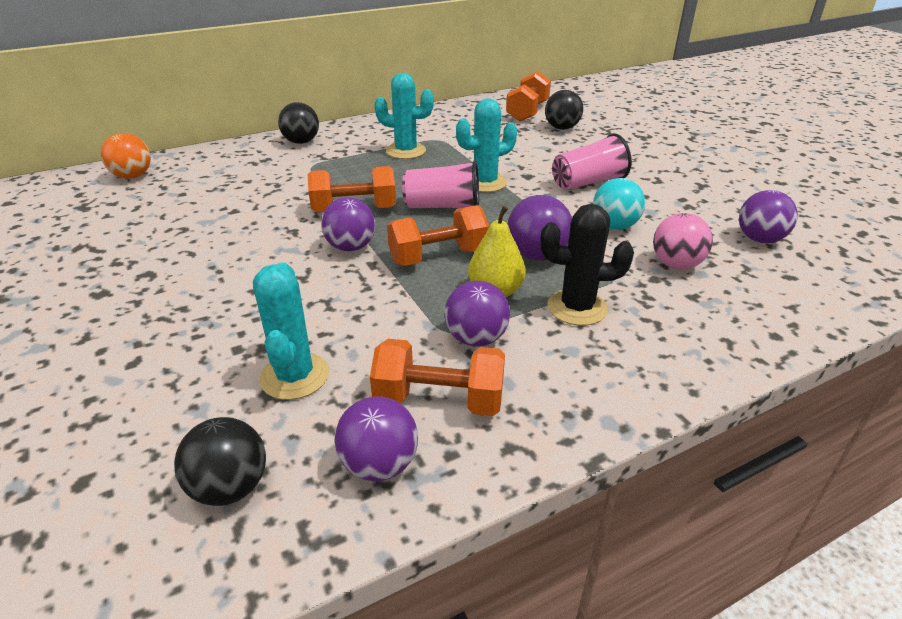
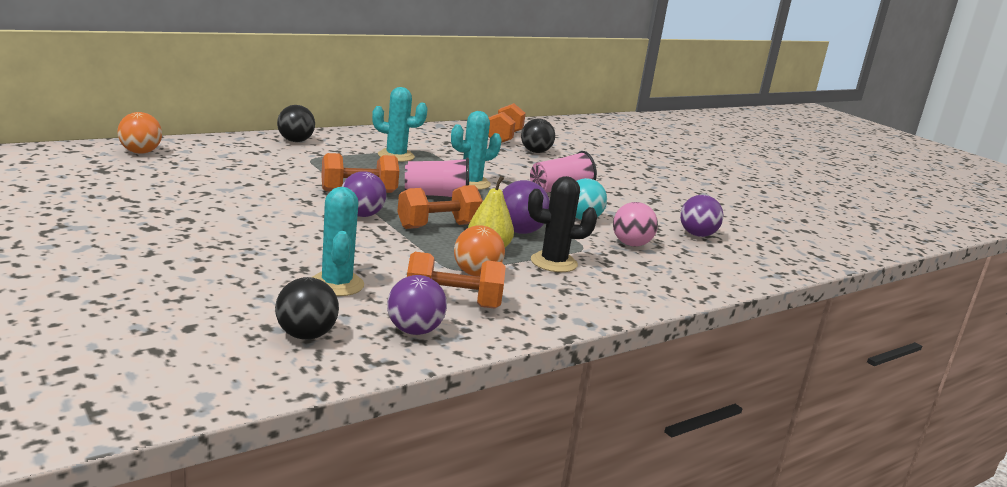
camera: 10 degrees left, 15 degrees down
purple ball [444,281,510,347] -> orange ball [454,225,505,277]

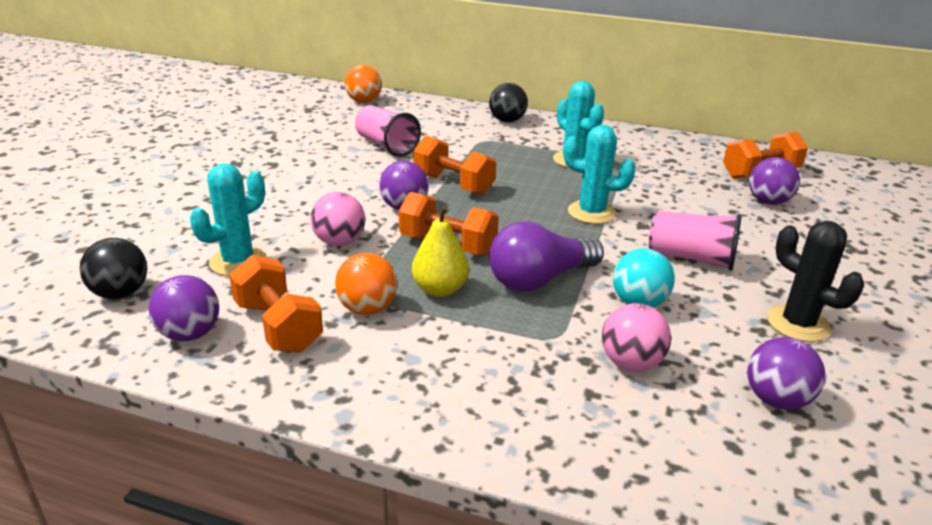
camera: 55 degrees right, 10 degrees up
pink cup [405,157,469,197] -> pink cup moved to [355,105,421,157]
black ball [521,119,555,153] -> purple ball [749,157,800,205]
black cactus [528,176,597,272] -> black cactus moved to [767,221,864,342]
none -> pink ball [310,192,365,246]

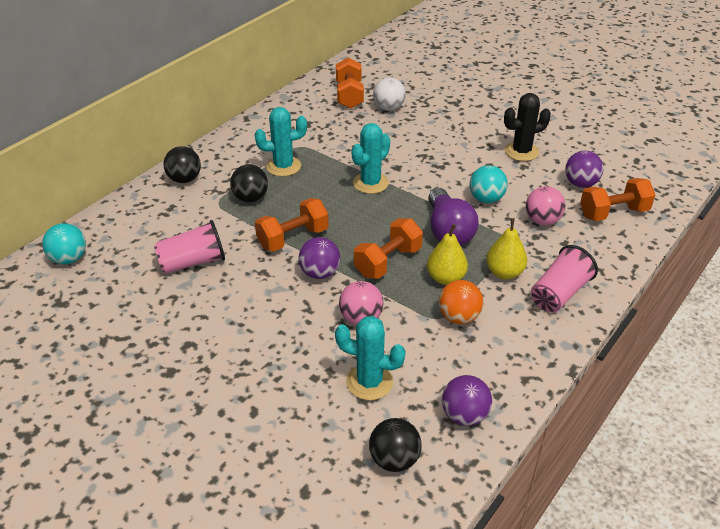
camera: 70 degrees left, 10 degrees up
turquoise cactus [190,163,267,276] -> turquoise cactus turned 45 degrees counterclockwise [335,316,406,400]
orange dumbbell [229,255,323,353] -> orange dumbbell moved to [580,178,655,221]
orange ball [344,65,382,103] -> turquoise ball [42,223,86,264]
pink cup [649,211,742,271] -> pink cup moved to [531,245,598,312]
purple ball [749,157,800,205] -> white ball [373,78,406,111]
none -> black ball [230,164,268,202]
none -> yellow pear [486,218,527,279]

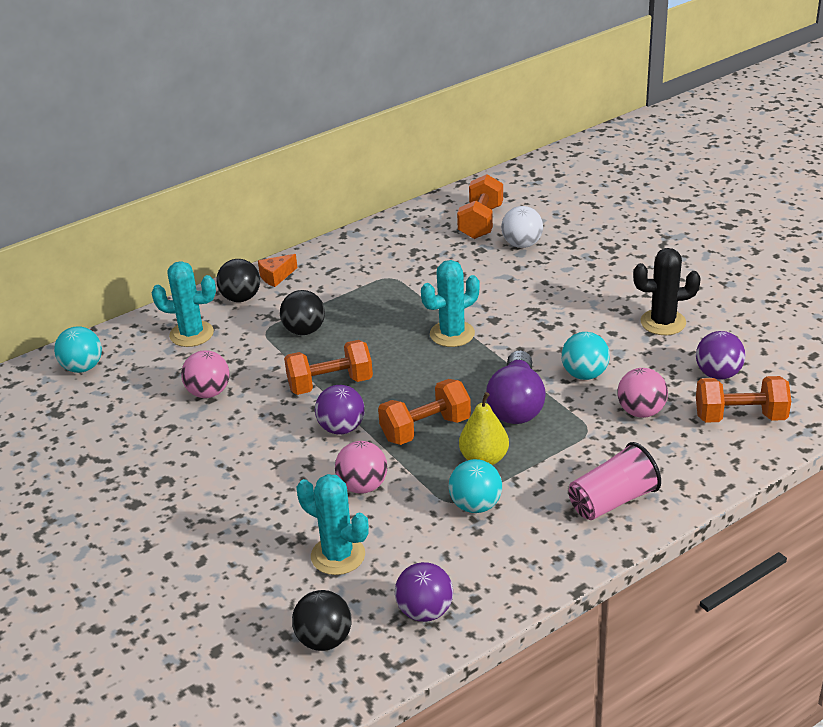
camera: 20 degrees right, 5 degrees down
pink cup [154,220,225,273] -> pink ball [181,350,230,398]
turquoise cactus [255,107,307,176] -> turquoise cactus moved to [151,261,216,347]
orange ball [439,280,483,324] -> turquoise ball [448,459,502,513]
yellow pear [486,218,527,279] -> none
none -> orange cheese [258,254,298,287]

